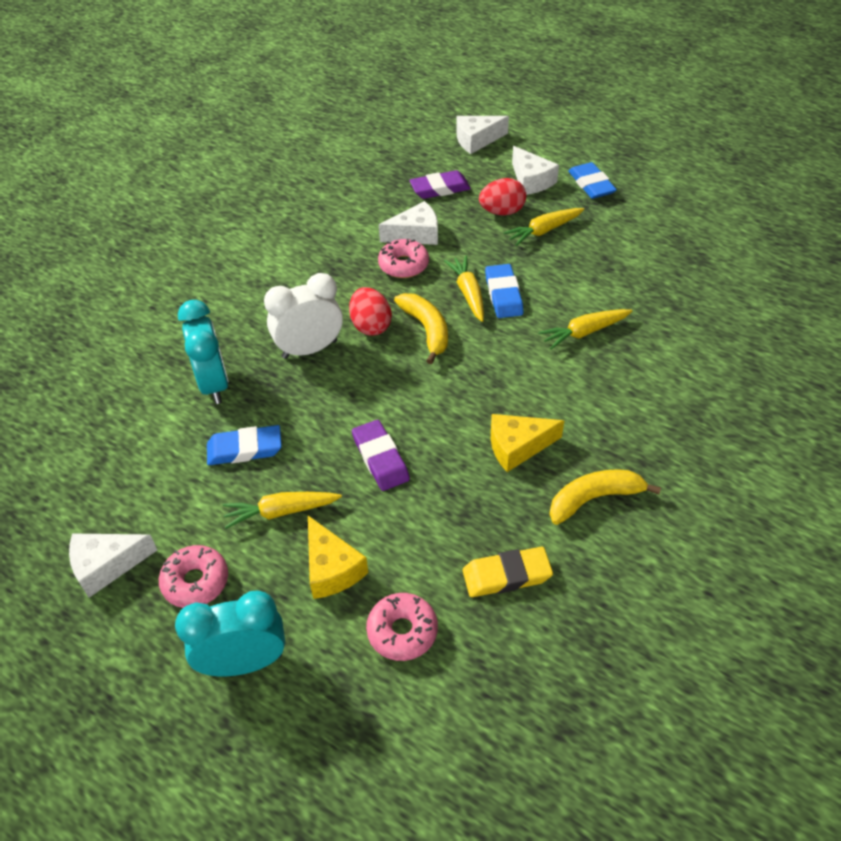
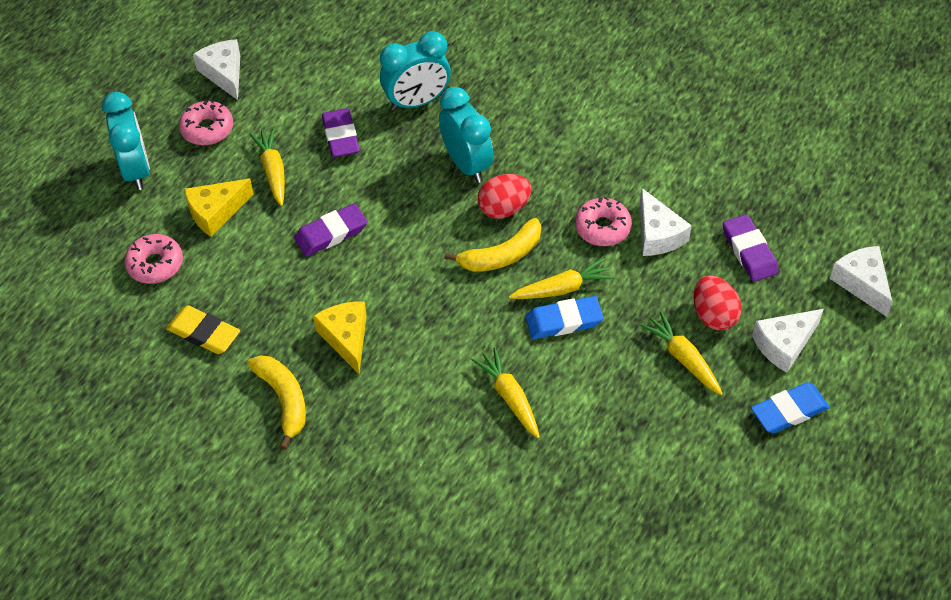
camera: 85 degrees right, 5 degrees up
blue eraser [207,425,282,465] -> purple eraser [322,108,360,157]
white clock [264,273,343,359] -> turquoise clock [439,87,494,183]
yellow eraser [463,547,553,597] -> yellow eraser turned 45 degrees counterclockwise [166,305,240,354]

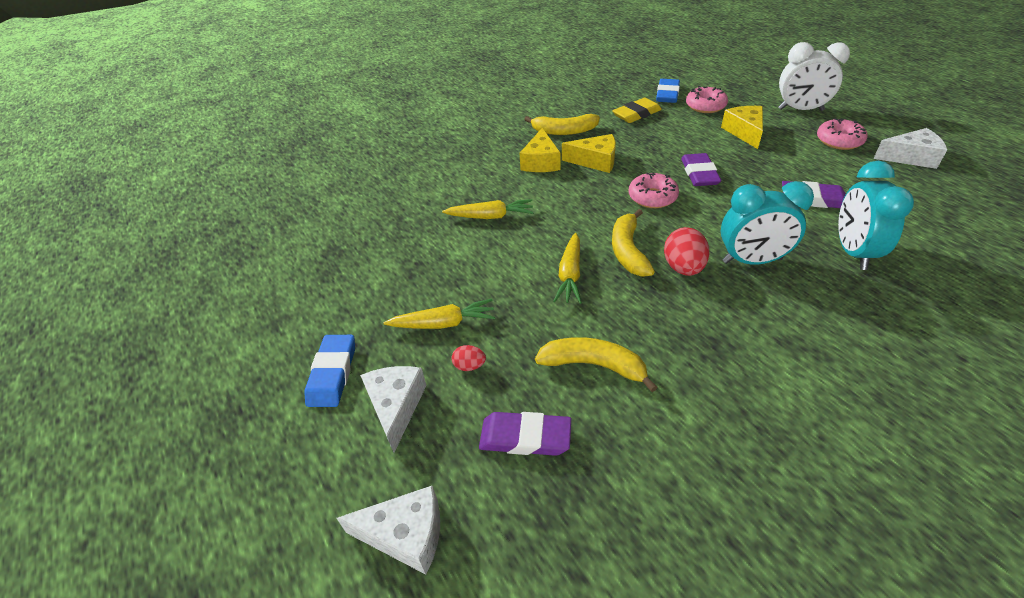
camera: 120 degrees right, 10 degrees down
turquoise clock [102,92,150,190] -> white clock [778,42,850,111]
yellow carrot [249,128,285,206] -> none
blue eraser [525,296,604,339] -> blue eraser moved to [656,79,680,103]
pink donut [575,197,632,246] -> pink donut moved to [629,172,679,208]
white cheese [640,188,692,256] -> yellow banana [535,337,658,392]
red egg [693,275,742,331] -> red egg [452,345,486,371], size x0.53
none -> yellow cheese [520,128,561,172]

